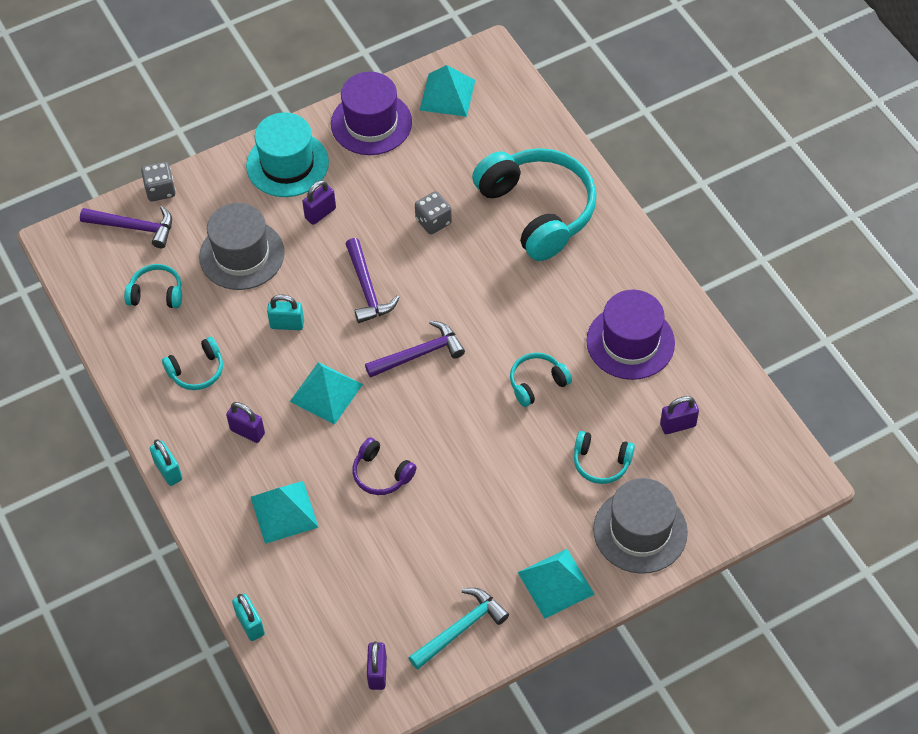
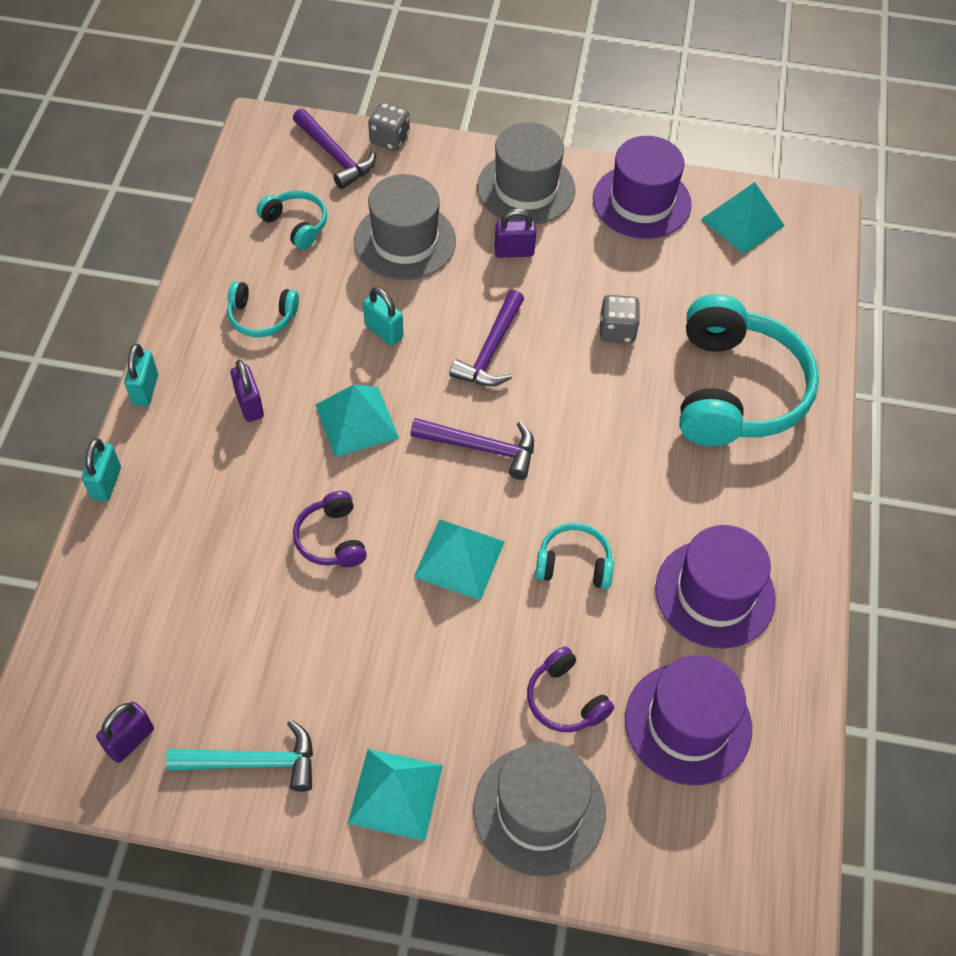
camera: 35 degrees right, 0 degrees up
turquoise padlock [232,594,265,641] -> turquoise padlock moved to [82,438,121,502]
turquoise hat [246,112,329,197] -> grey hat [477,122,576,225]
turquoise pyramid [251,481,319,544] -> turquoise pyramid moved to [414,519,505,601]
turquoise headphones [574,431,635,484] -> purple headphones [527,647,614,732]
purple padlock [660,396,699,434] -> purple hat [625,655,752,785]

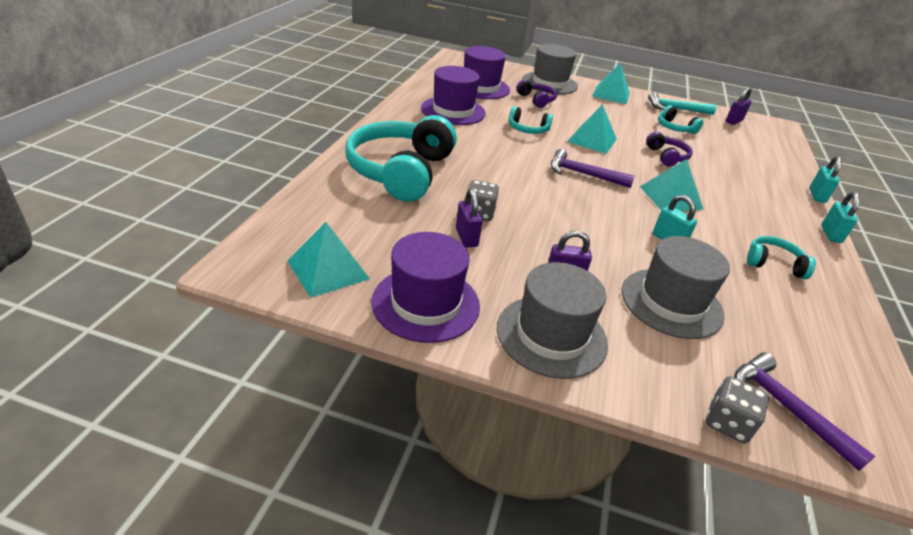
camera: 175 degrees left, 20 degrees down
purple padlock [231,359,264,422] -> purple padlock moved to [456,189,483,248]
turquoise headphones [257,190,327,249] -> turquoise headphones moved to [658,105,703,134]
purple hammer [449,290,524,386] -> none

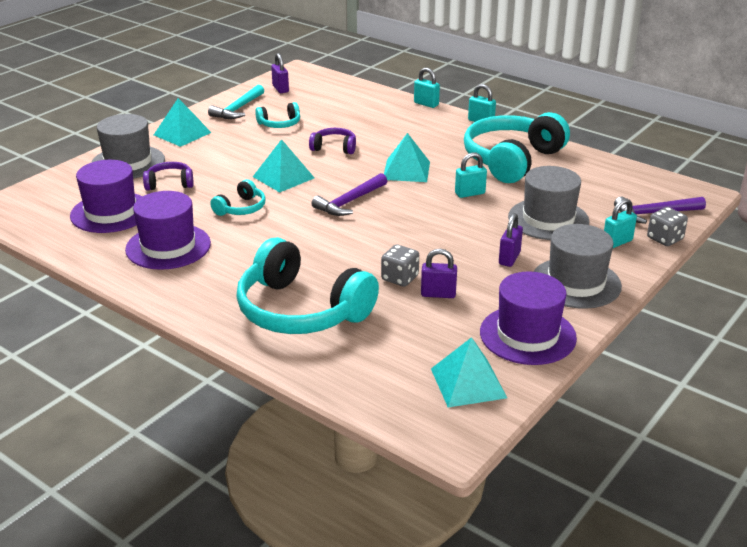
camera: 65 degrees left, 5 degrees down
turquoise headphones [747,236,816,279] -> turquoise headphones [464,112,570,183], size x2.17
none -> turquoise padlock [604,199,637,248]

